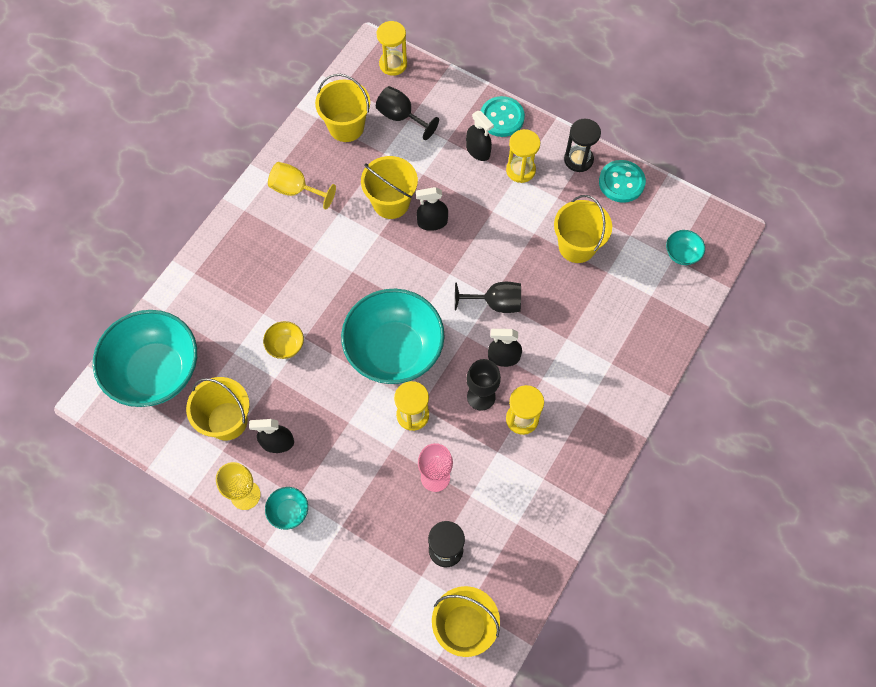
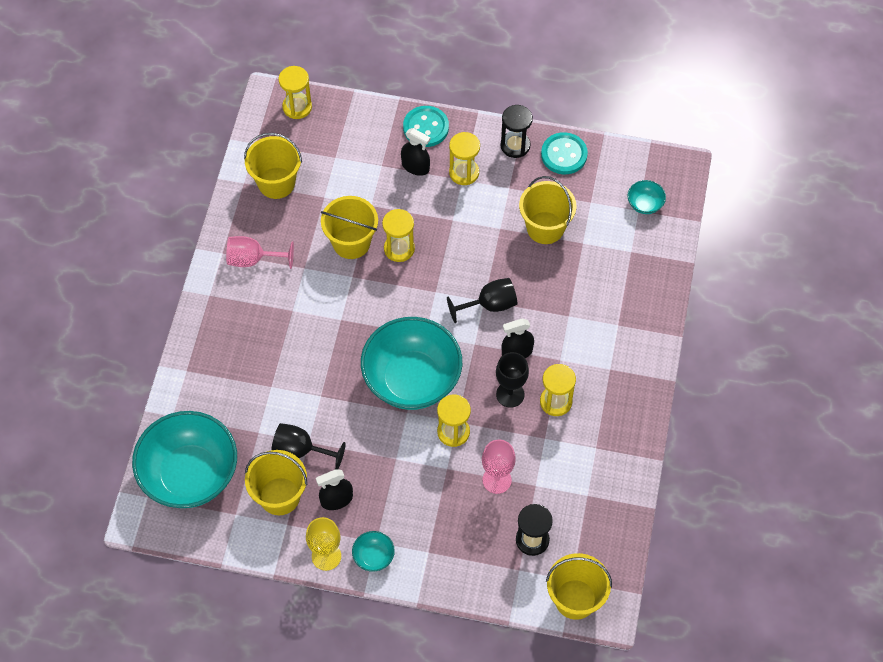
camera: 20 degrees left, 5 degrees down
yellow bowl [263,321,304,359] -> none
yellow goblet [268,162,336,210] -> pink goblet [226,236,294,269]
black goblet [376,86,439,140] -> black goblet moved to [272,423,346,470]
black spray bottle [416,187,448,231] -> yellow hourglass [382,209,415,262]

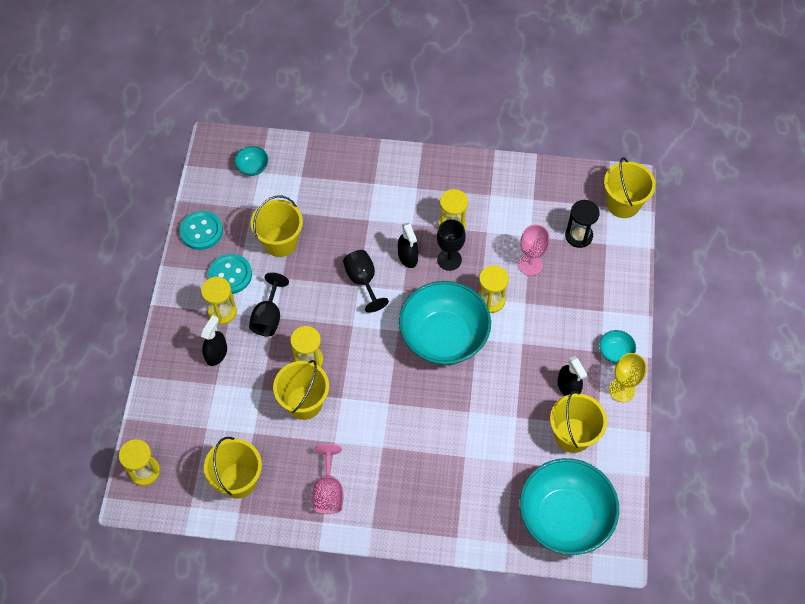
camera: 95 degrees left, 0 degrees up
black goblet [272,423,346,470] -> black goblet moved to [249,272,289,336]
turquoise button [403,106,449,147] -> turquoise button moved to [208,254,252,294]
black hourglass [500,105,533,158] -> none

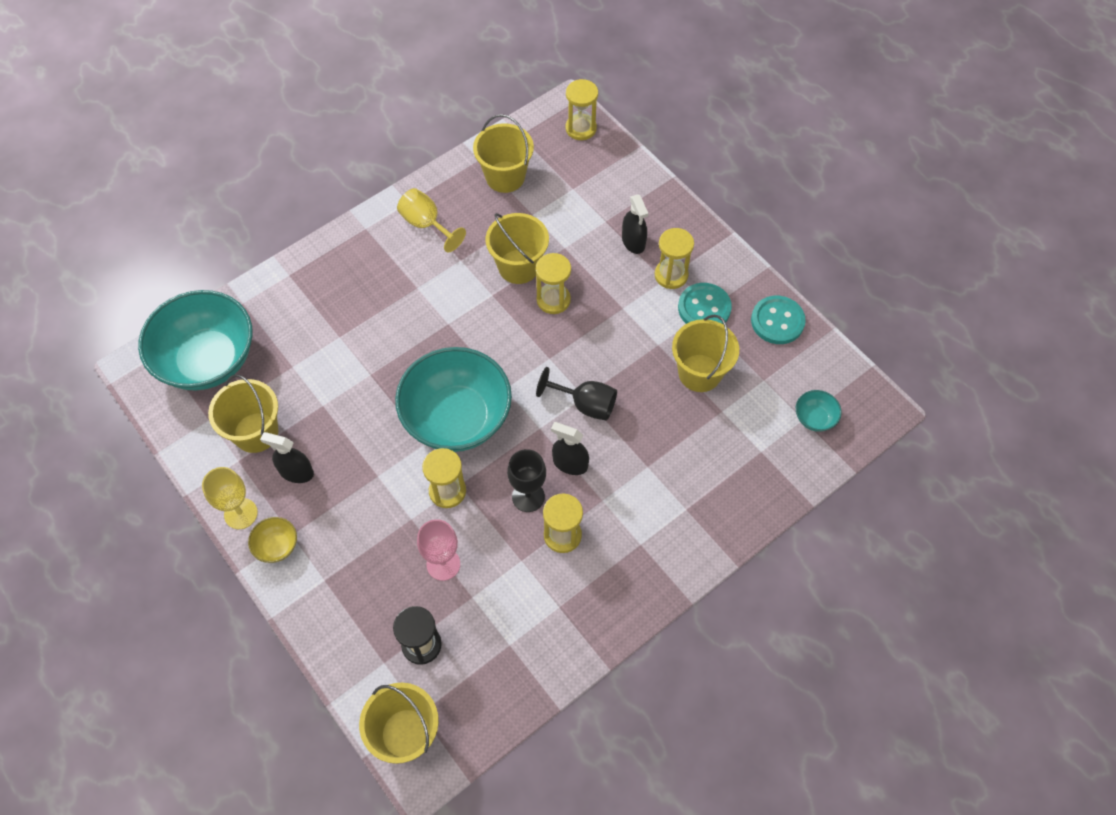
camera: 135 degrees right, 0 degrees up
black goblet [249,272,289,336] -> none
pink goblet [312,444,344,514] -> yellow goblet [397,188,466,253]
turquoise bowl [599,330,636,364] -> yellow bowl [248,517,297,563]

